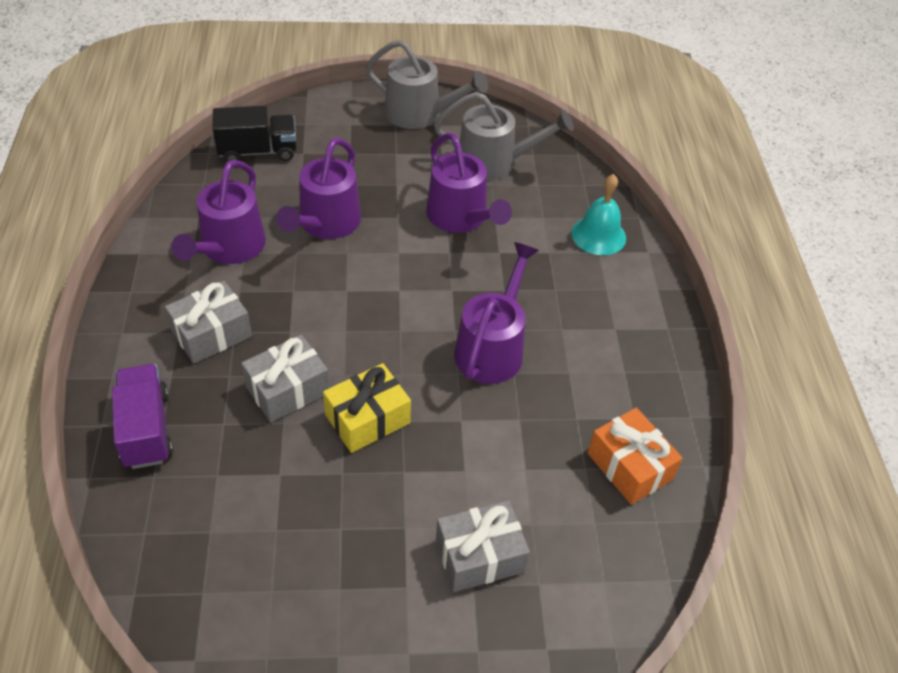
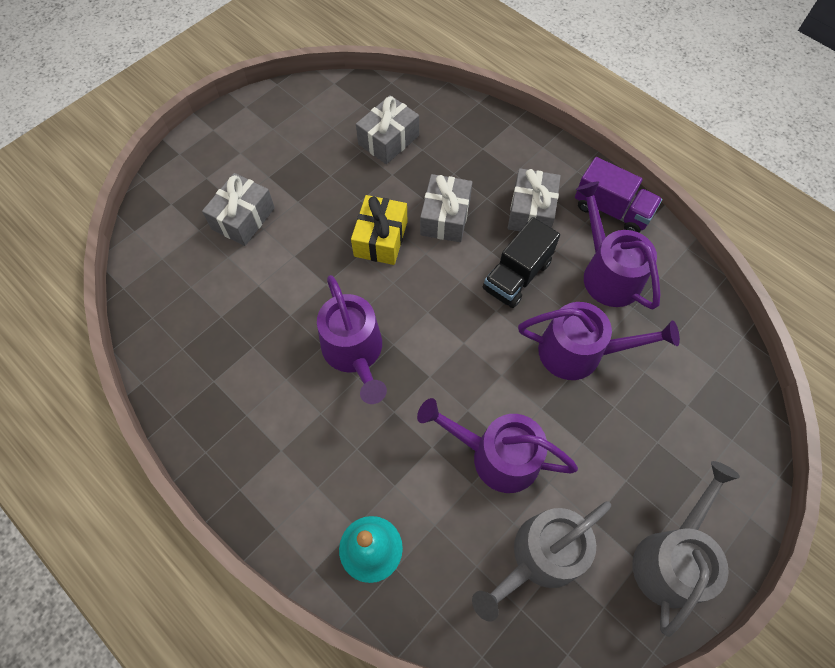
camera: 140 degrees right, 15 degrees up
purple truck [112,364,173,469] -> purple truck moved to [575,157,662,233]
black truck [212,106,296,162] -> black truck moved to [483,217,560,308]
purple watering can [276,138,361,239] -> purple watering can turned 120 degrees clockwise [518,302,680,380]
grey watering can [366,40,488,129] -> grey watering can turned 135 degrees clockwise [632,461,740,637]
orange gift [588,408,683,505] -> none
none -> grey gift [356,95,419,164]

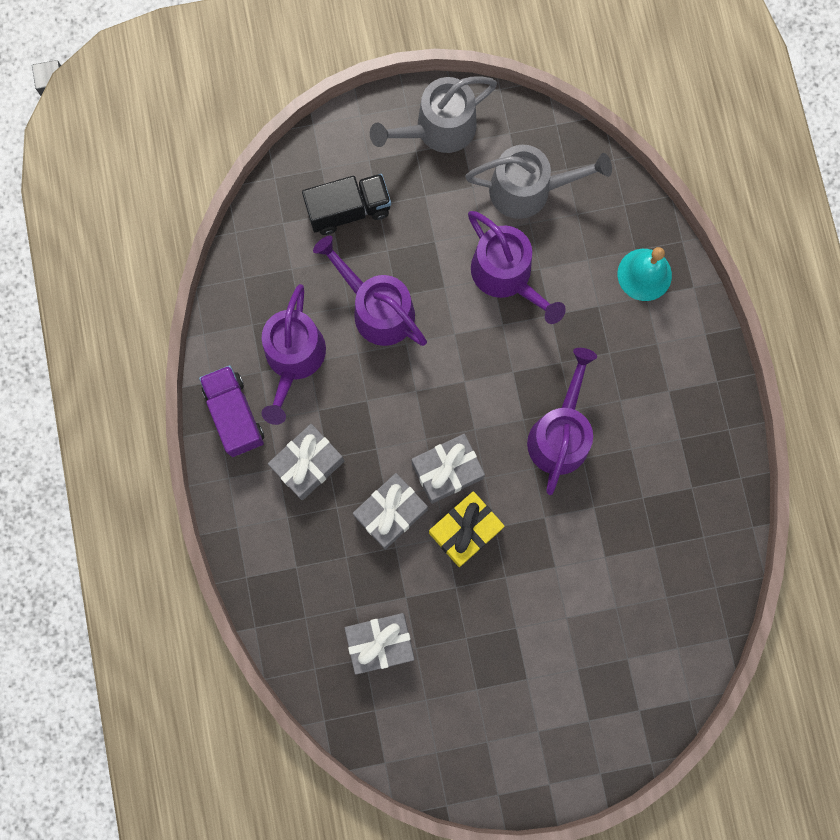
camera: 145 degrees left, 15 degrees up
grey gift [202,173,275,246] -> grey gift moved to [412,434,485,504]
black truck [483,217,560,308] -> black truck moved to [302,174,391,235]

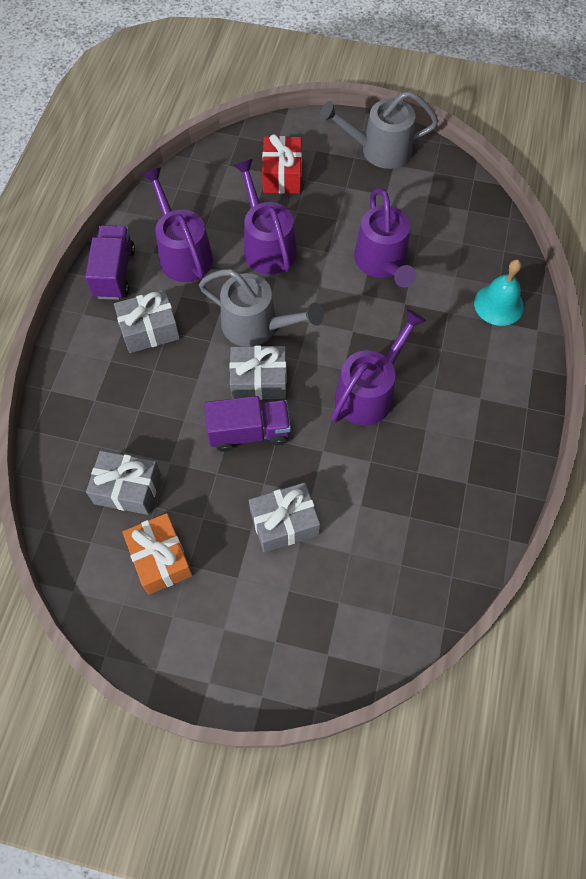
camera: 25 degrees right, 15 degrees down
purple watering can [261,284,326,425] -> purple watering can turned 120 degrees clockwise [142,167,213,282]
black truck [302,174,391,235] -> red gift [262,134,302,194]
grey gift [353,473,428,549] -> grey gift moved to [249,482,320,552]
yellow gift [429,491,505,567] -> purple truck [204,396,291,452]
grey watering can [465,145,612,219] -> grey watering can moved to [199,269,324,347]
none -> orange gift [122,513,193,594]

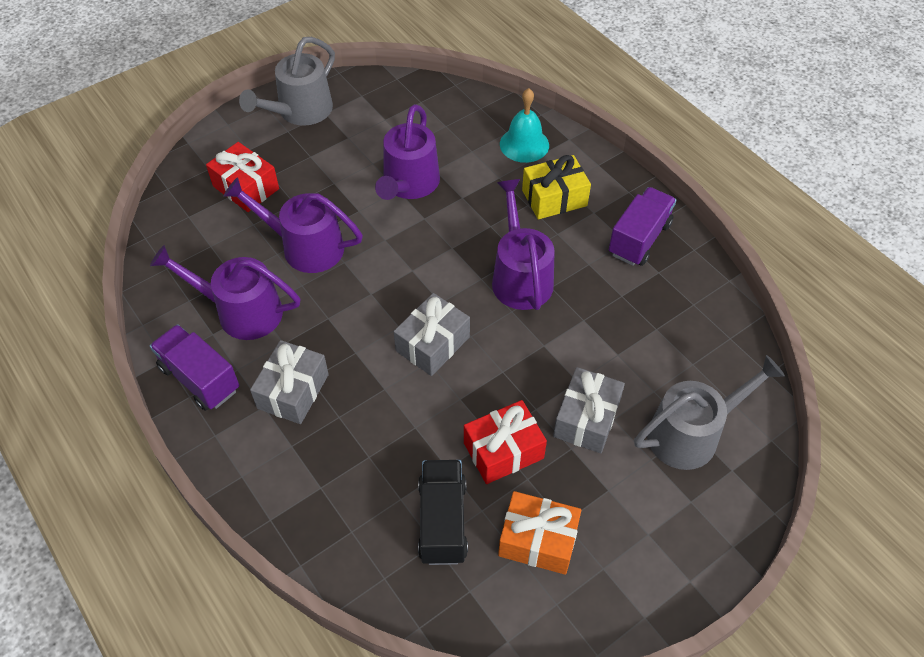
camera: 50 degrees left, 10 degrees down
grey gift [86,451,161,515] -> black truck [418,460,468,565]
grey watering can [199,269,324,347] -> grey watering can moved to [634,355,785,470]
purple truck [204,396,291,452] -> purple truck moved to [609,187,676,266]
purple watering can [354,188,416,288] -> purple watering can turned 75 degrees clockwise [375,104,440,200]
none -> red gift [464,400,547,484]
none -> yellow gift [522,155,591,219]

